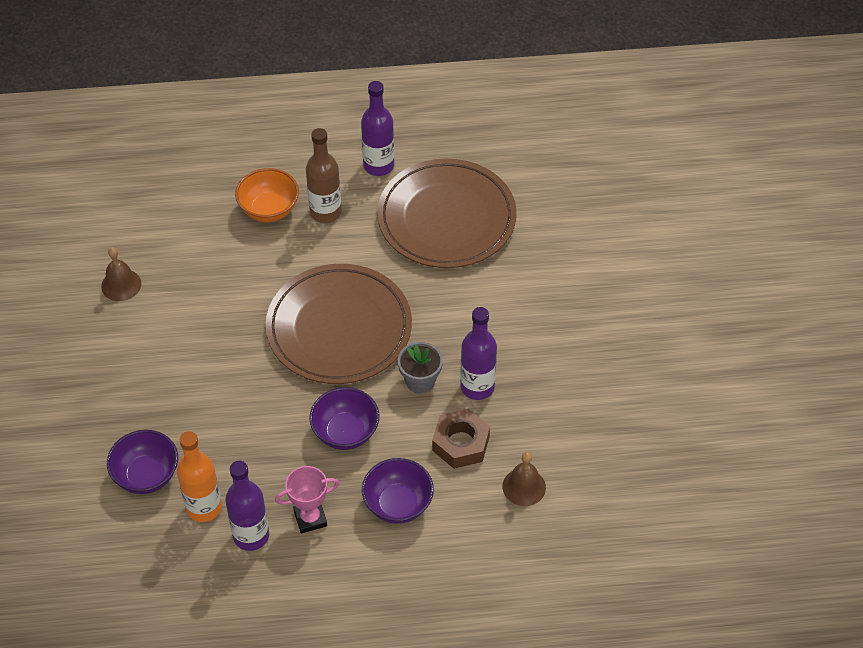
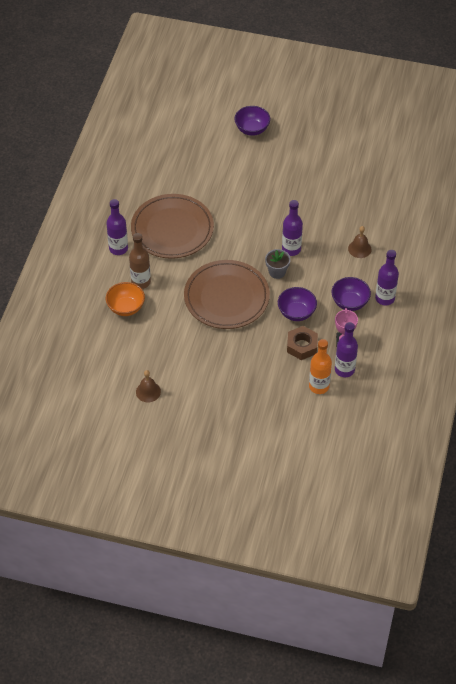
camera: 70 degrees left, 0 degrees up
purple bowl [107,430,178,494] -> purple bowl moved to [234,106,270,136]
brown nut [432,409,490,469] -> brown nut moved to [287,326,318,360]
none -> purple bottle [375,250,399,305]

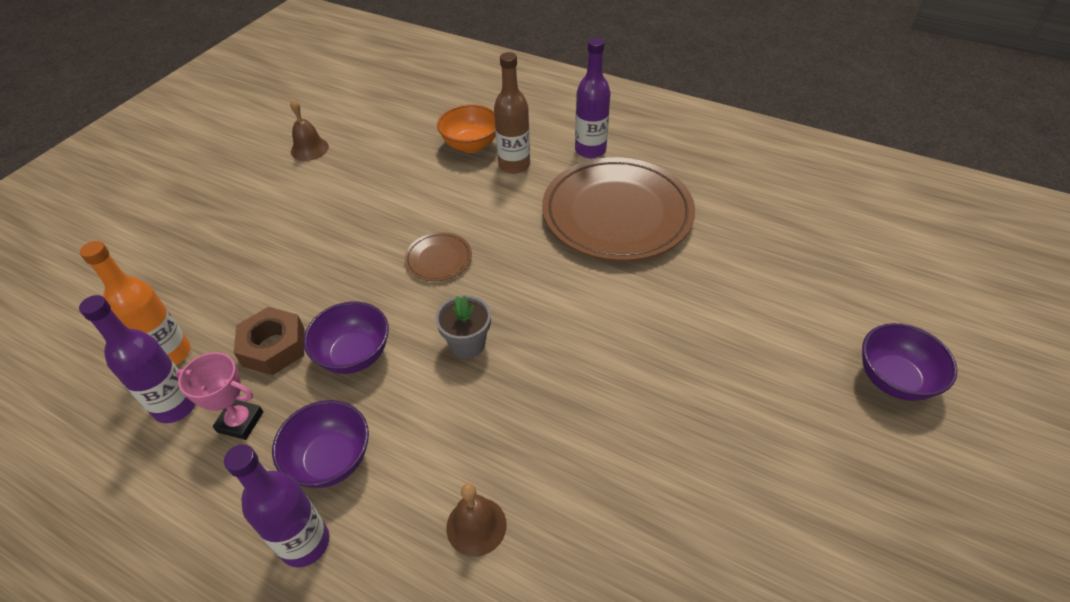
camera: 105 degrees right, 5 degrees down
brown plate [184,260,270,329] -> brown plate [404,232,472,281], size x0.42
purple bottle [282,200,303,256] -> none

